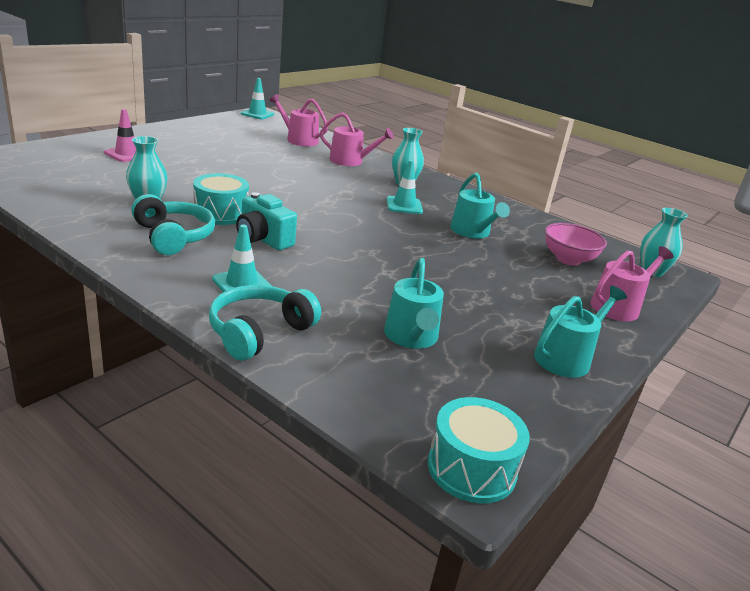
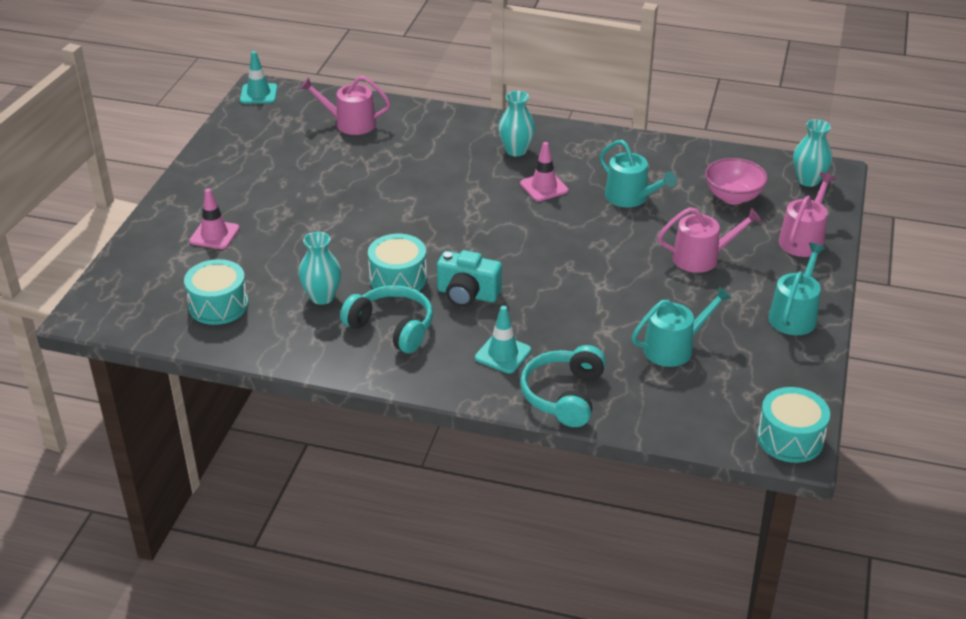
camera: 20 degrees left, 10 degrees up
pink watering can [320,112,394,166] -> pink watering can moved to [657,207,761,273]
turquoise watering can [384,258,444,349] -> turquoise watering can turned 90 degrees counterclockwise [631,286,732,367]
turquoise traffic cone [386,160,423,214] -> pink traffic cone [520,142,568,201]
none -> turquoise drum [184,259,248,325]

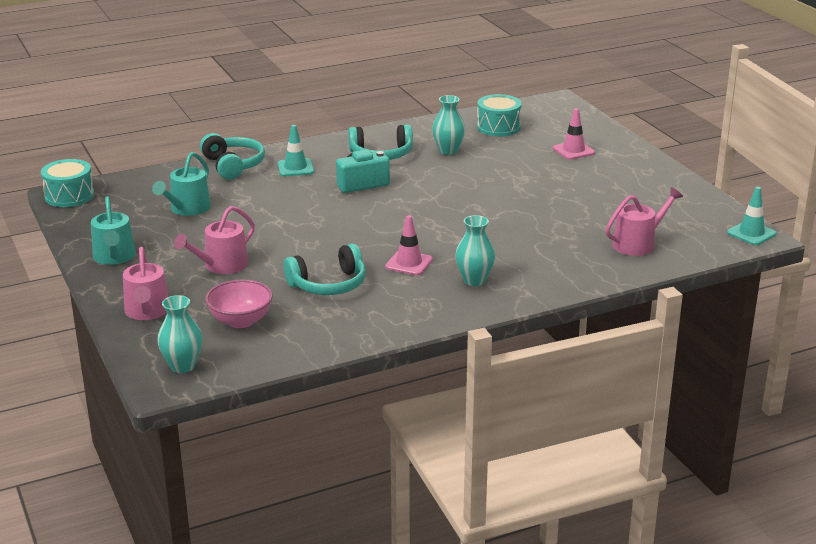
camera: 140 degrees right, 10 degrees down
turquoise drum [368,234,427,297] -> none
turquoise watering can [600,140,677,207] -> turquoise headphones [283,243,366,295]

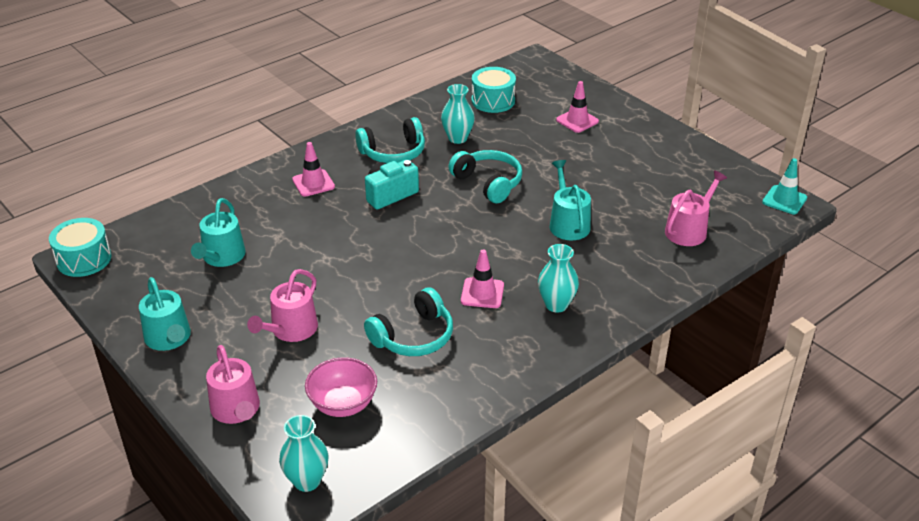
camera: 15 degrees left, 10 degrees up
turquoise headphones [200,133,265,180] -> turquoise headphones moved to [448,150,522,203]
turquoise traffic cone [278,125,314,176] -> pink traffic cone [292,142,335,197]
none -> turquoise watering can [550,160,591,240]

